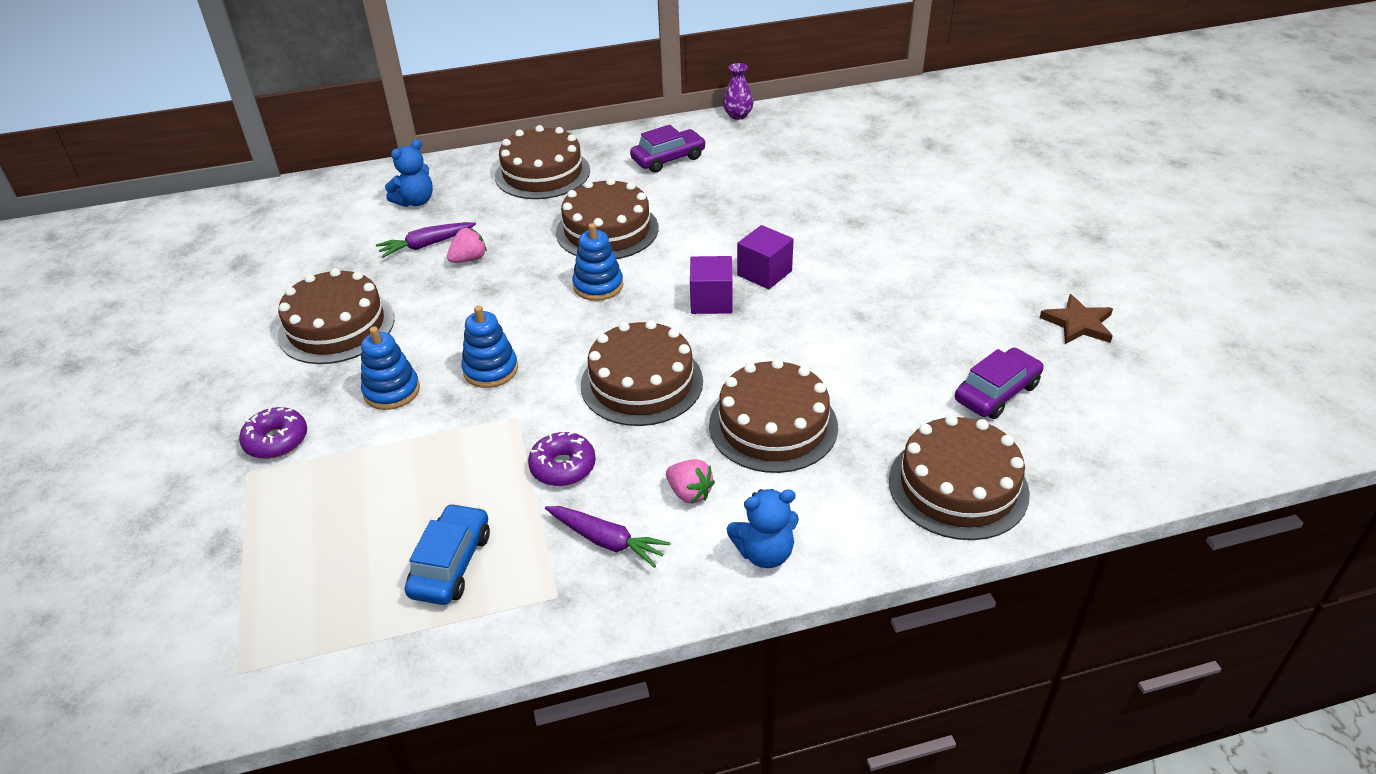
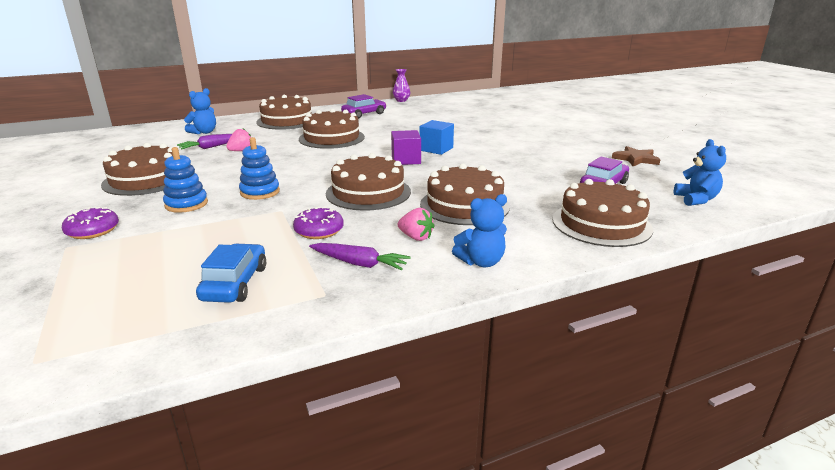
camera: 10 degrees left, 15 degrees down
blue stacking toy [572,223,623,301] -> none
purple cube [737,225,794,289] -> blue cube [419,120,454,155]
none -> blue teddy bear [674,139,726,206]

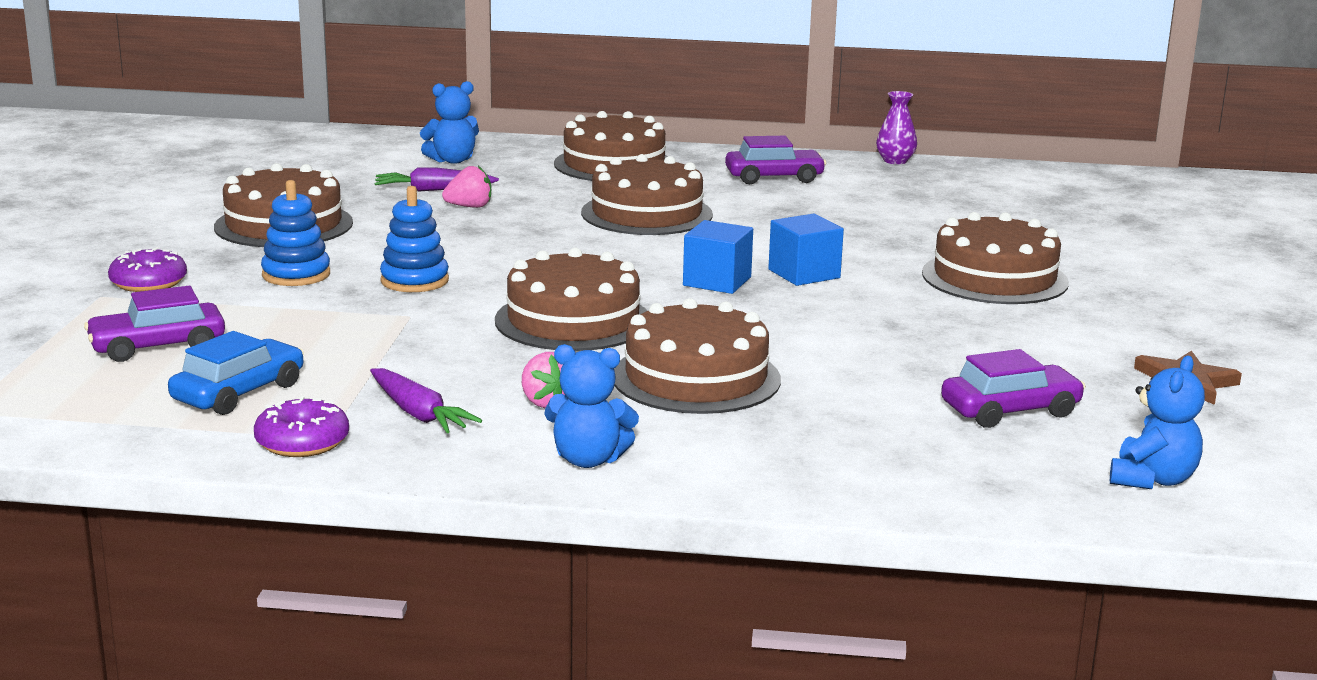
camera: 30 degrees right, 5 degrees down
purple donut [293,206,344,239] -> purple donut moved to [254,396,349,457]
purple cube [391,130,421,165] -> blue cube [683,220,753,294]
brown cake [552,179,653,247] -> brown cake moved to [922,212,1069,304]
none -> purple car [84,286,225,362]

